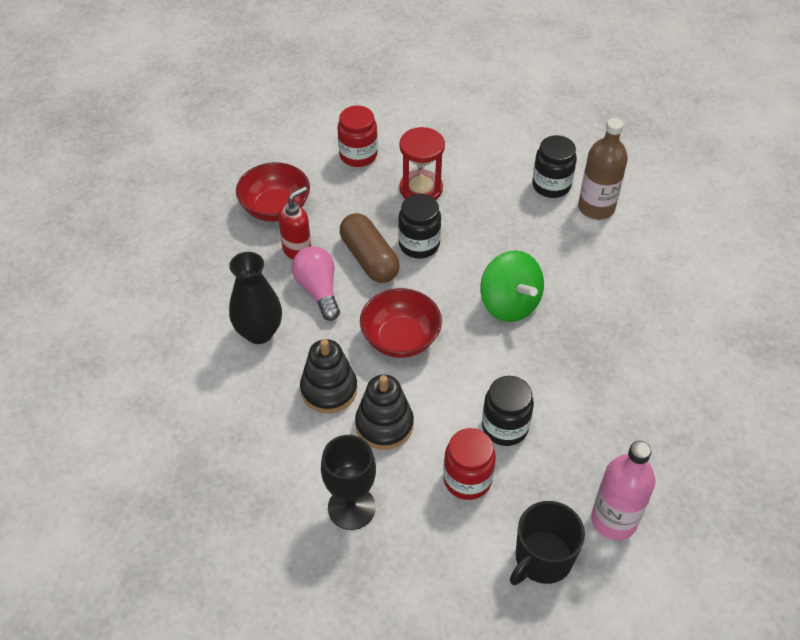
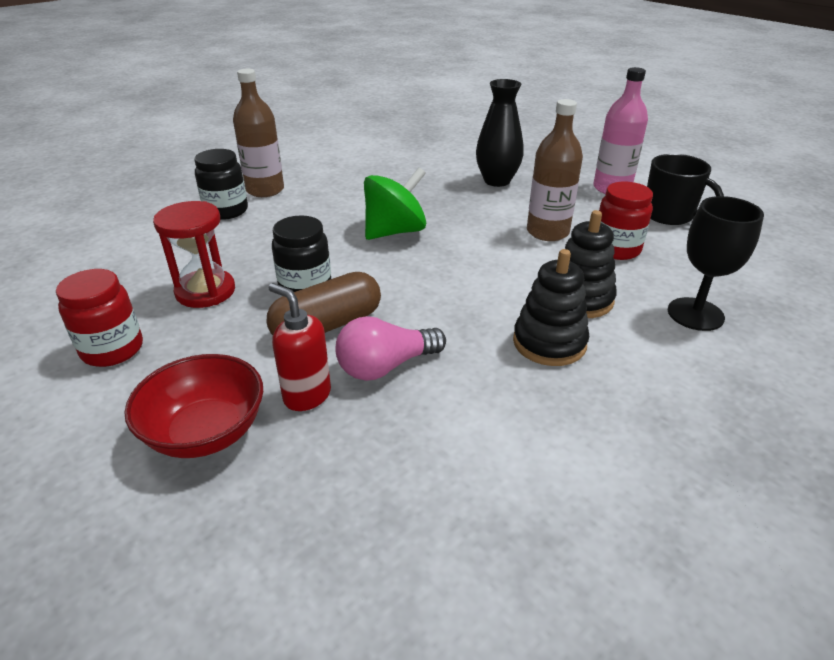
camera: 95 degrees left, 15 degrees down
black vase [229,252,282,344] -> black vase moved to [476,79,524,187]
red bowl [360,288,442,358] -> none
black jar [482,376,534,446] -> brown bottle [527,99,583,241]

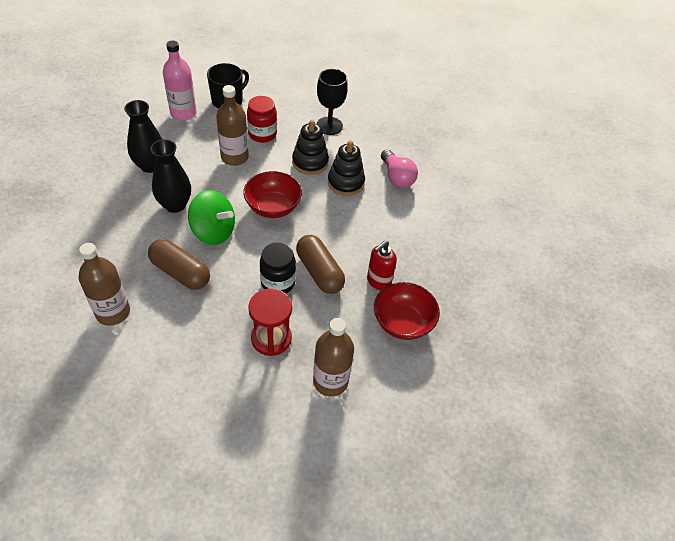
camera: 90 degrees left, 15 degrees up
red jar [56,269,143,367] -> brown bottle [313,318,354,397]
black jar [194,149,248,220] -> none
pink light bulb [335,316,446,381] -> pink light bulb moved to [381,149,418,188]
green spinning top [364,167,426,240] -> green spinning top turned 150 degrees clockwise [188,190,235,245]
none -> brown capsule [148,239,210,290]
none -> black vase [150,139,191,213]
none -> red bowl [243,171,302,218]

